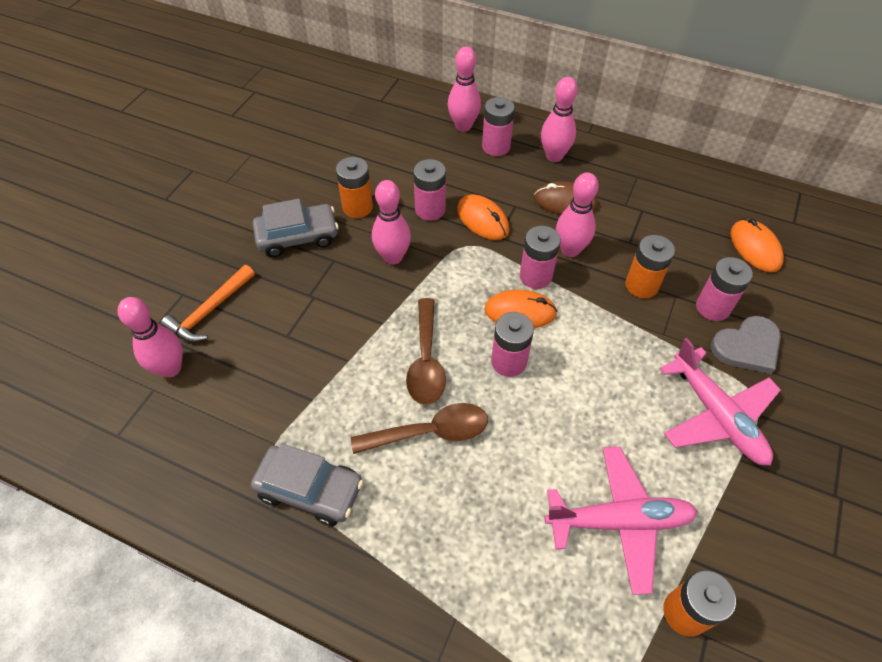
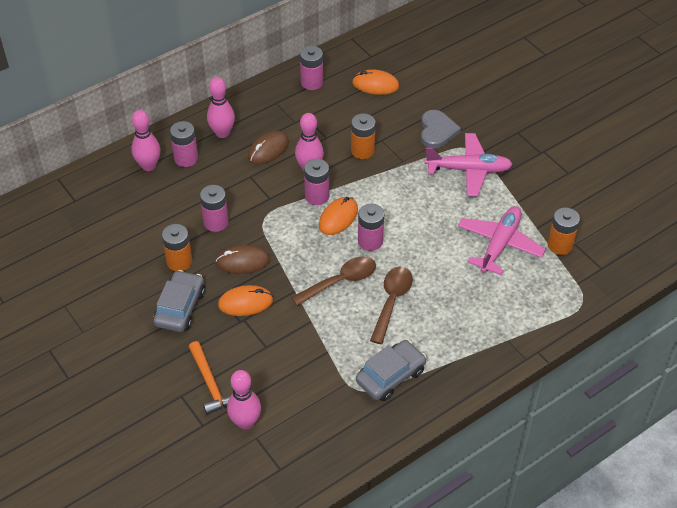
camera: 60 degrees left, 5 degrees down
pink bowling pin [372,180,411,265] -> brown mouse [216,245,270,274]
brown spoon [406,298,446,405] -> brown spoon turned 60 degrees counterclockwise [291,257,376,306]
orange mouse [457,194,510,240] -> orange mouse moved to [218,285,273,316]
pink battery [696,257,753,321] -> pink battery moved to [300,46,323,90]

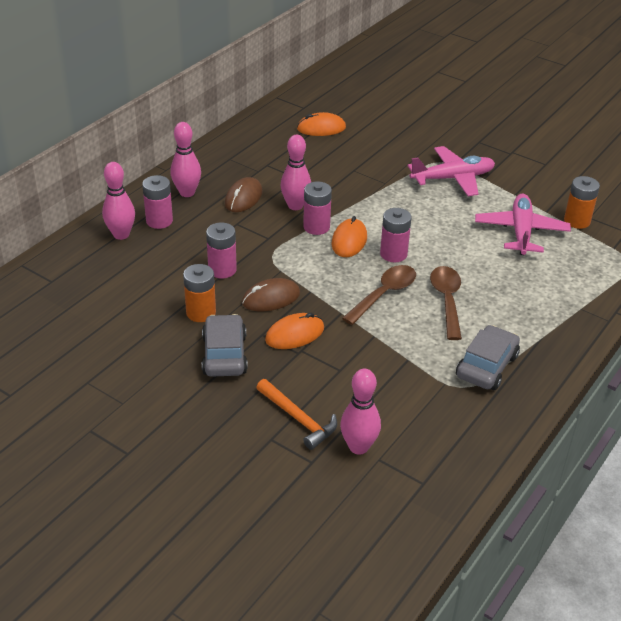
camera: 20 degrees left, 10 degrees down
pink battery [300,46,323,90] -> none
orange battery [351,113,376,159] -> none
grey heart [421,110,461,148] -> none

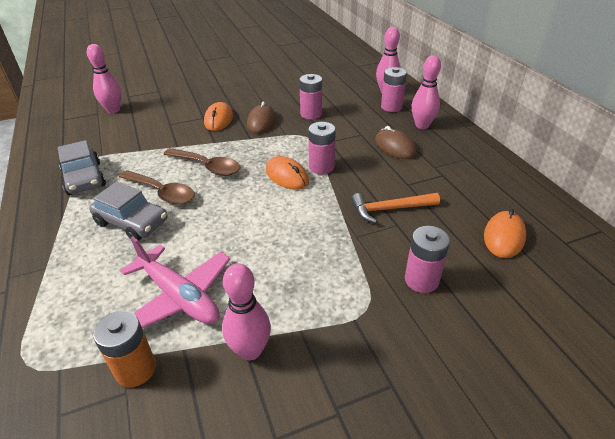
camera: 125 degrees right, 0 degrees up
orange battery [183,264,216,322] -> none
grey car [202,314,248,377] -> grey car moved to [89,182,167,241]
orange hammer [256,379,337,450] -> orange hammer moved to [351,193,440,223]
pink bowling pin [281,135,311,210] -> pink bowling pin moved to [222,263,271,361]
brown spoon [342,265,416,325] -> brown spoon turned 45 degrees counterclockwise [163,148,240,176]
pink battery [380,208,412,262] -> pink battery moved to [405,226,450,293]
pink plane [408,146,495,196] -> none

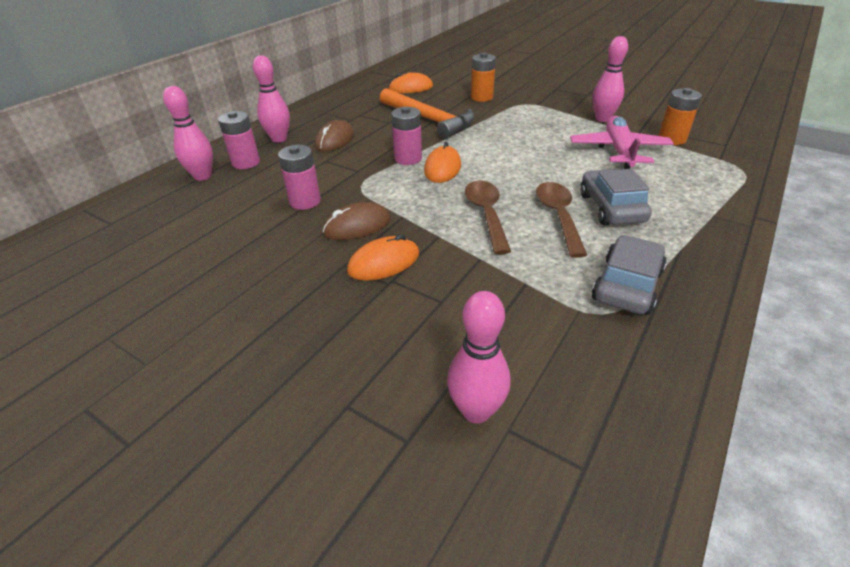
camera: 125 degrees left, 0 degrees up
orange hammer [351,193,440,223] -> orange hammer [380,88,475,139], size x1.57
pink battery [405,226,450,293] -> orange battery [471,53,496,102]

